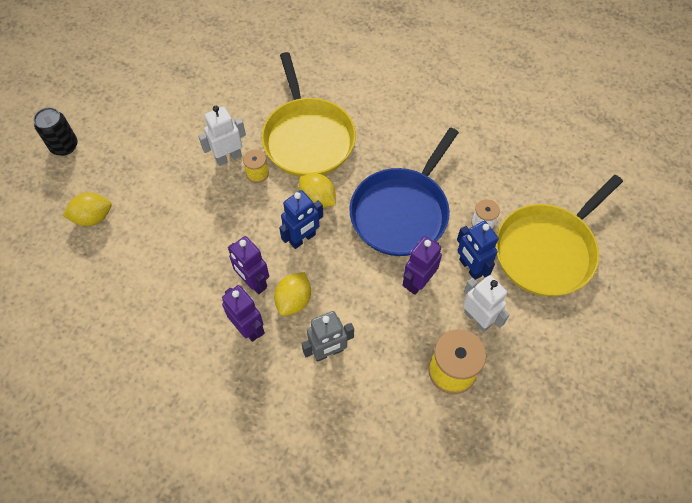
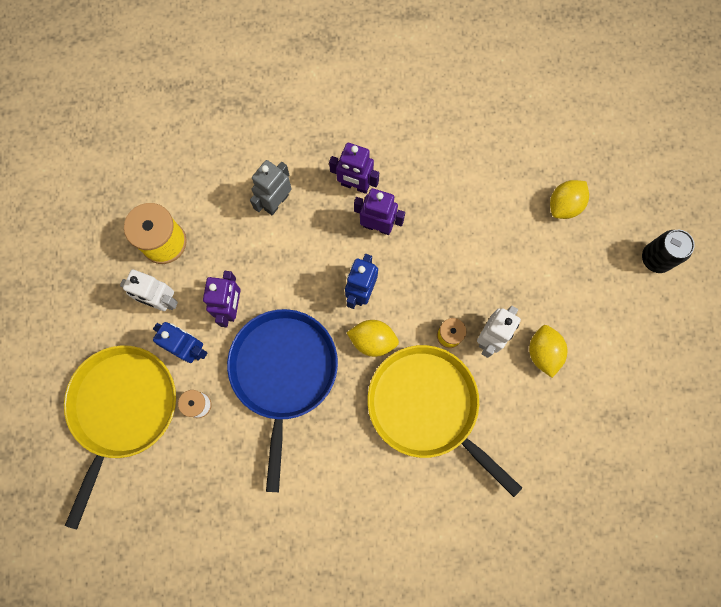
camera: 150 degrees right, 15 degrees up
yellow lemon [274,272,311,316] -> yellow lemon moved to [529,325,567,378]

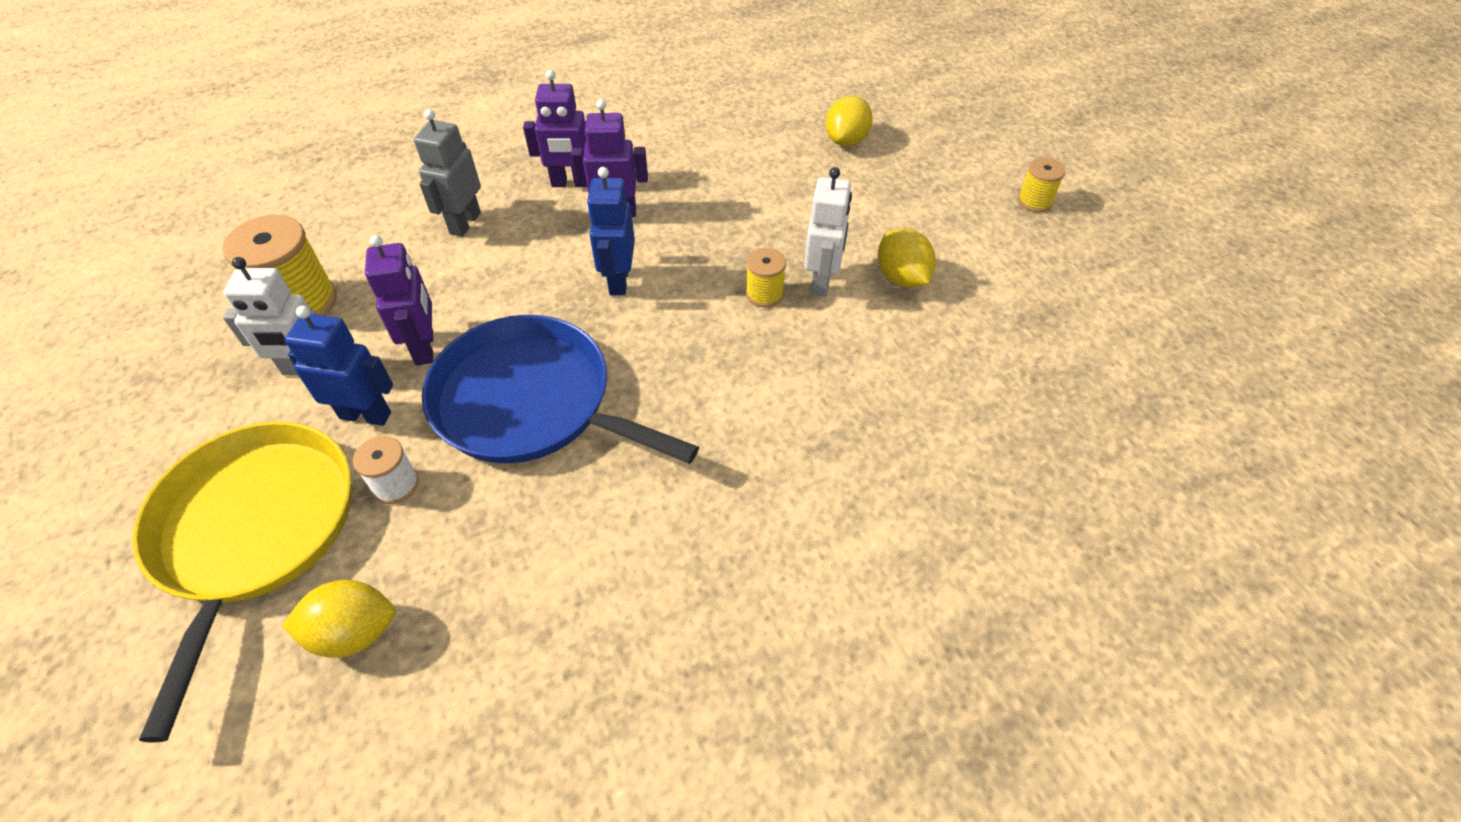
camera: 20 degrees left, 25 degrees down
blue pan [227,309,338,492] -> blue pan turned 45 degrees counterclockwise [422,315,699,464]
yellow lemon [347,320,399,357] -> yellow lemon moved to [282,580,395,658]
yellow pan [368,345,522,497] -> none
black can [642,230,695,273] -> none
none -> yellow spool [1018,157,1066,212]

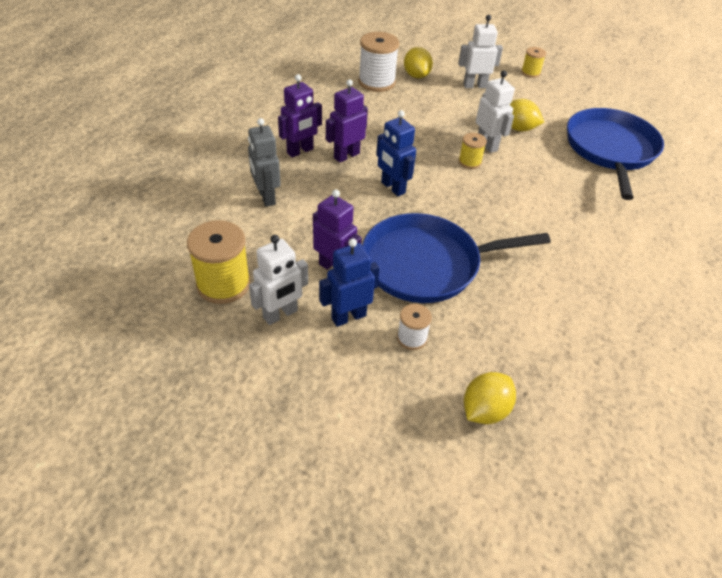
camera: 40 degrees left, 5 degrees down
yellow pan [133,422,351,743] -> none
none -> white spool [358,32,399,92]
none -> white robot [458,15,503,88]
none -> blue pan [567,108,664,200]

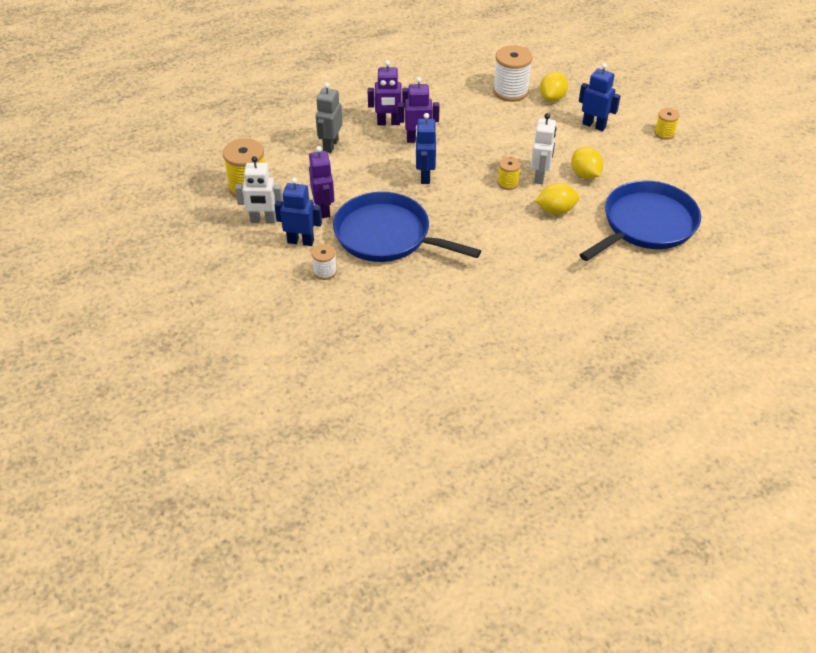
camera: 40 degrees right, 0 degrees up
white robot [458,15,503,88] -> blue robot [579,63,621,131]
yellow lemon [464,372,516,424] -> yellow lemon moved to [535,183,579,214]

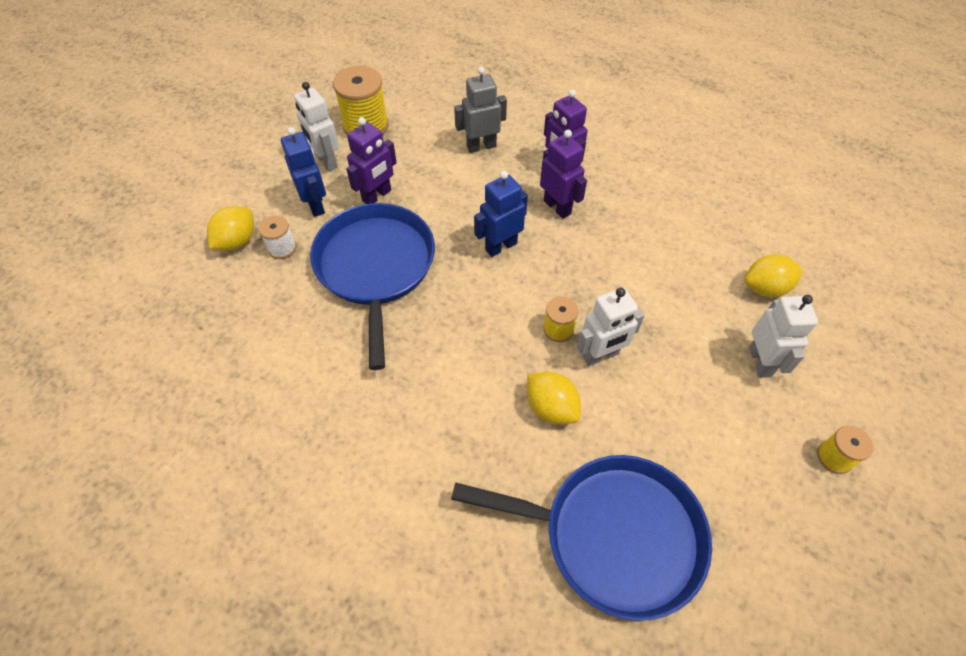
camera: 55 degrees right, 10 degrees up
white spool [493,45,533,102] -> none
yellow lemon [571,147,604,179] -> yellow lemon moved to [207,206,254,251]
blue robot [579,63,621,131] -> white robot [749,295,818,378]

